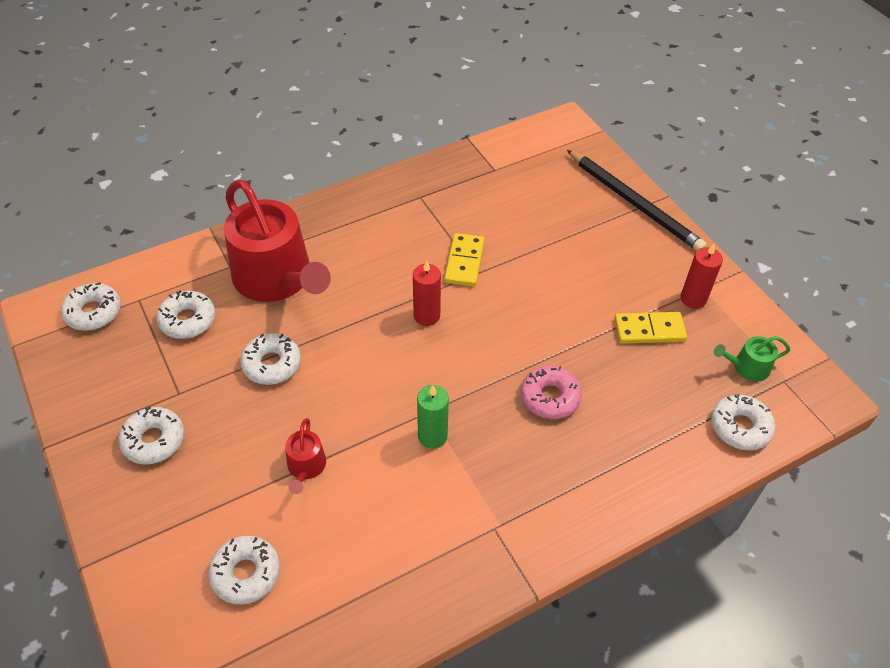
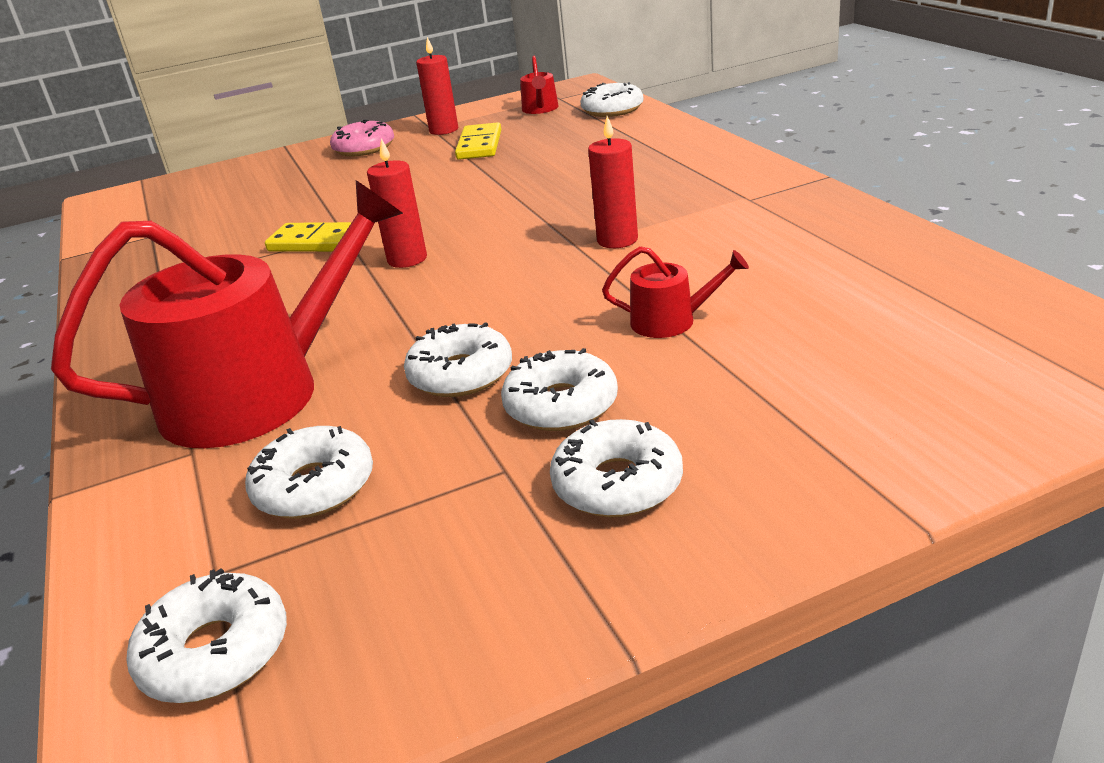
camera: 80 degrees left, 20 degrees down
white donut [208,536,280,605] -> white donut moved to [501,348,618,431]
green candle [417,385,449,449] -> red candle [588,116,638,248]
pink donut [521,366,582,419] -> pink donut moved to [330,120,394,156]
black pencil [567,150,707,251] -> none
green watering can [714,336,790,382] -> red watering can [520,56,559,114]

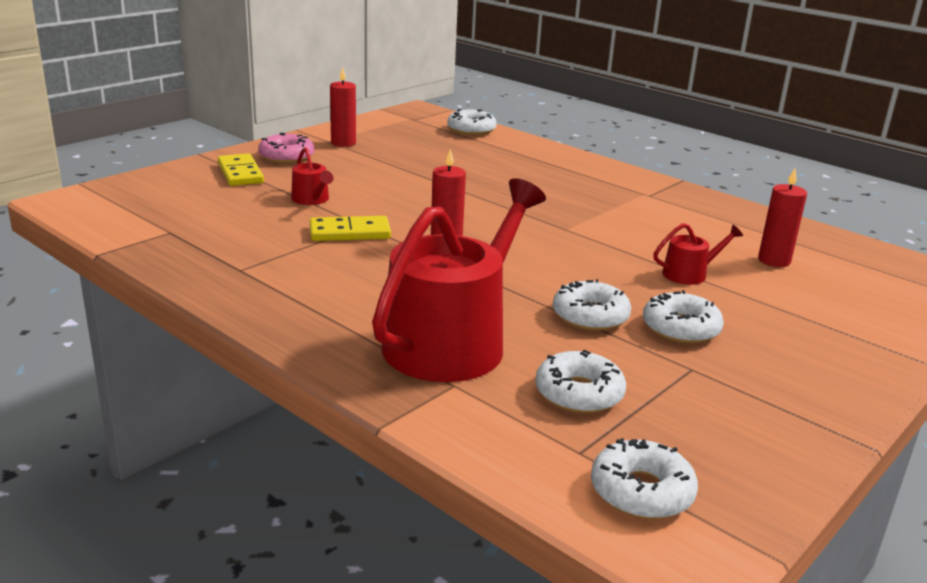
camera: 30 degrees left, 5 degrees down
yellow domino [455,122,501,160] -> yellow domino moved to [218,153,264,186]
red watering can [520,56,559,114] -> red watering can moved to [291,147,334,205]
white donut [550,419,683,518] -> none
red candle [588,116,638,248] -> red candle moved to [758,168,807,267]

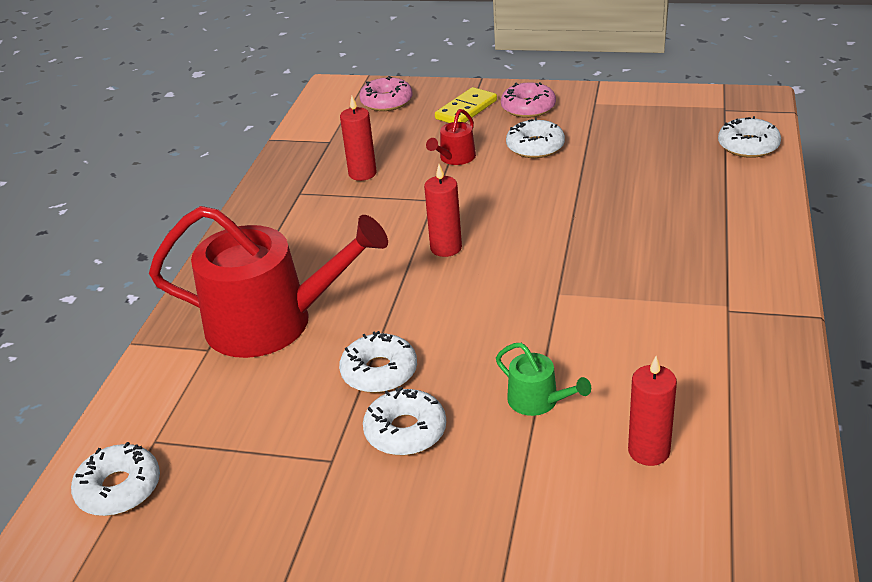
camera: 65 degrees right, 10 degrees up
yellow domino [310,216,391,241] -> none
red candle [330,67,356,147] -> red candle moved to [340,96,377,181]
white donut [535,350,626,413] -> white donut moved to [506,118,565,158]
red watering can [653,223,743,285] -> green watering can [496,343,591,416]
none -> pink donut [359,76,413,111]

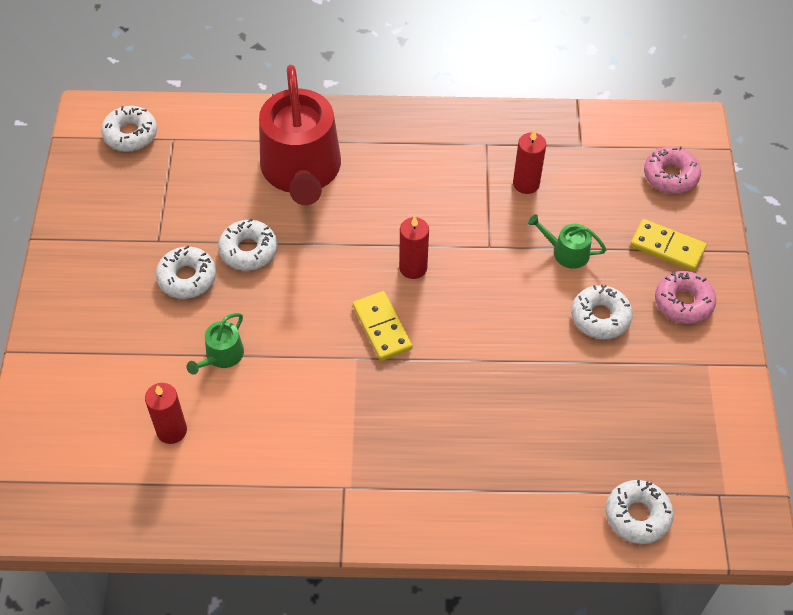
camera: 75 degrees right, 20 degrees up
red watering can [426,109,476,165] -> green watering can [528,214,607,269]
none -> yellow domino [353,291,413,361]

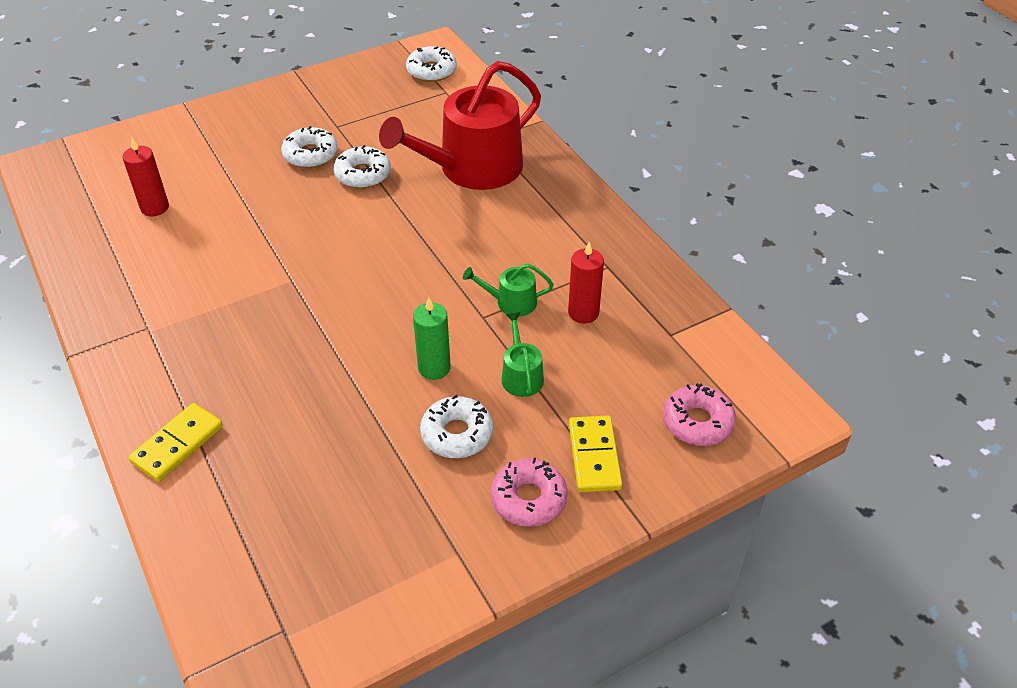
camera: 60 degrees right, 10 degrees down
green watering can [186,313,244,375] -> green watering can moved to [463,264,554,317]
yellow domino [353,291,413,361] -> yellow domino moved to [129,403,223,482]
red candle [399,216,429,279] -> none
white donut [606,480,674,544] -> none
none -> green candle [413,297,451,380]

